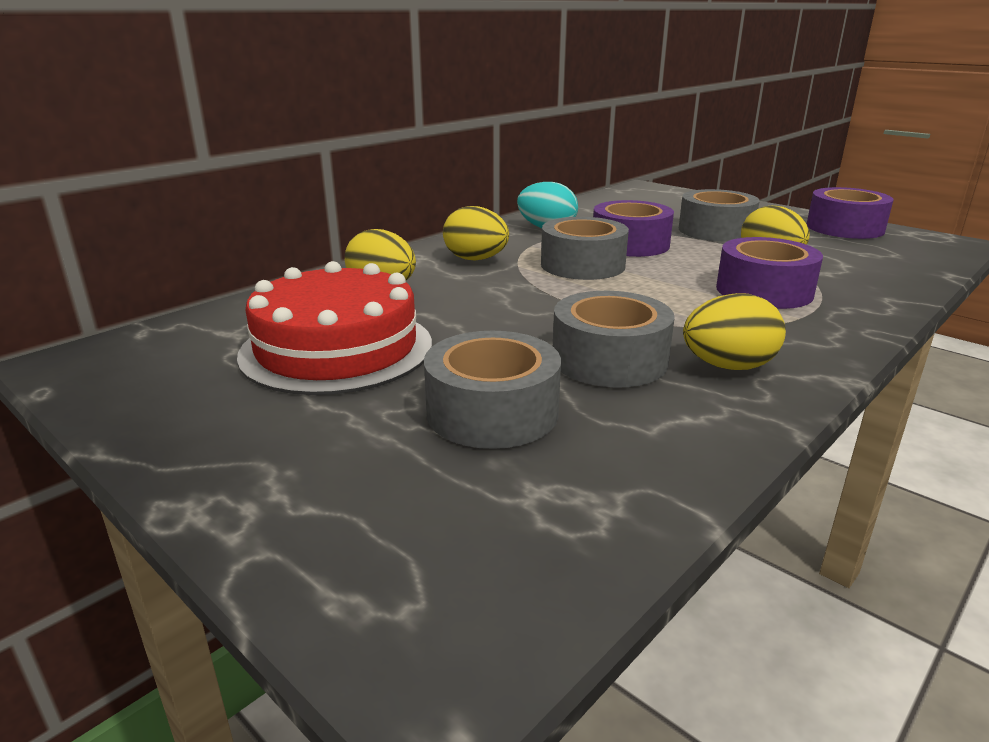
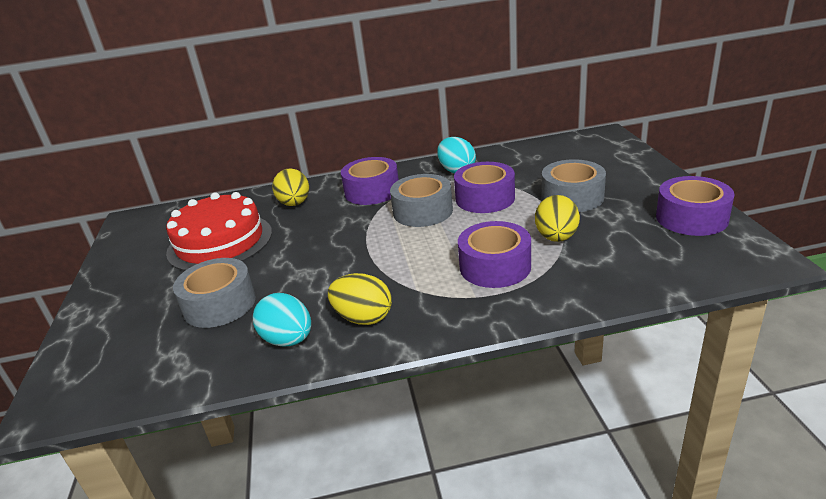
camera: 40 degrees right, 5 degrees up
yellow egg [443,206,509,261] -> purple tape [341,157,399,205]
grey tape [553,291,675,388] -> none
none -> turquoise egg [253,293,311,347]

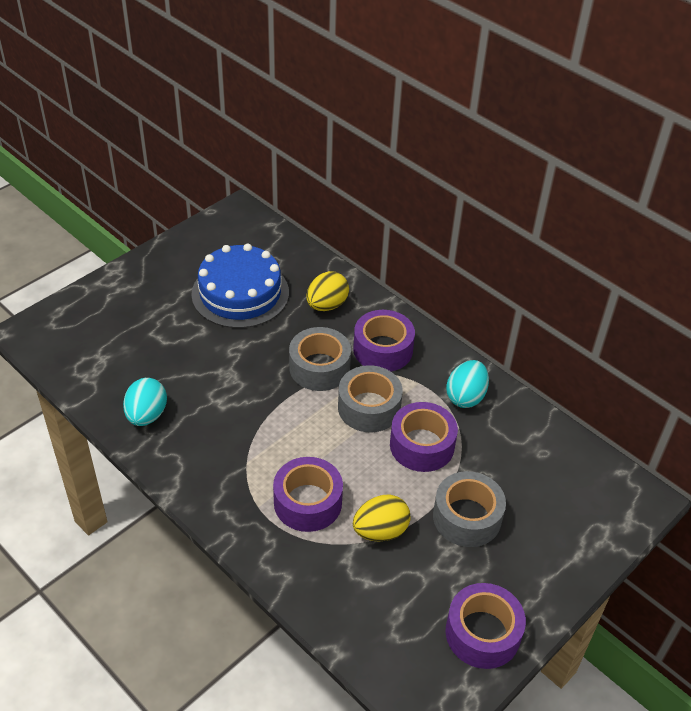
camera: 50 degrees right, 15 degrees up
red cake [166,192,272,271] -> blue cake [191,244,289,328]
grey tape [173,258,256,328] -> grey tape moved to [289,327,351,391]
yellow egg [328,273,392,325] -> none

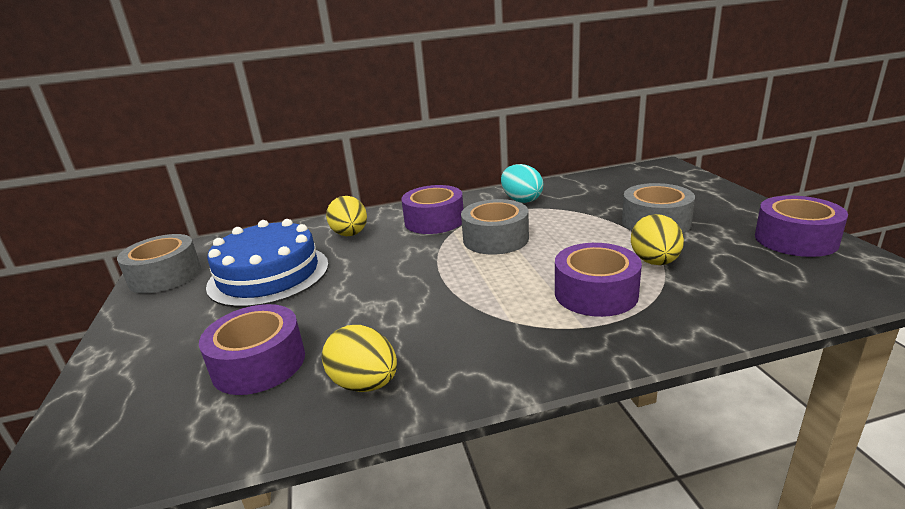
camera: 55 degrees left, 20 degrees down
turquoise egg [123,378,167,426] -> yellow egg [322,325,397,392]
grey tape [289,327,351,391] -> grey tape moved to [117,234,201,294]
purple tape [390,402,458,472] -> purple tape moved to [199,304,305,395]

